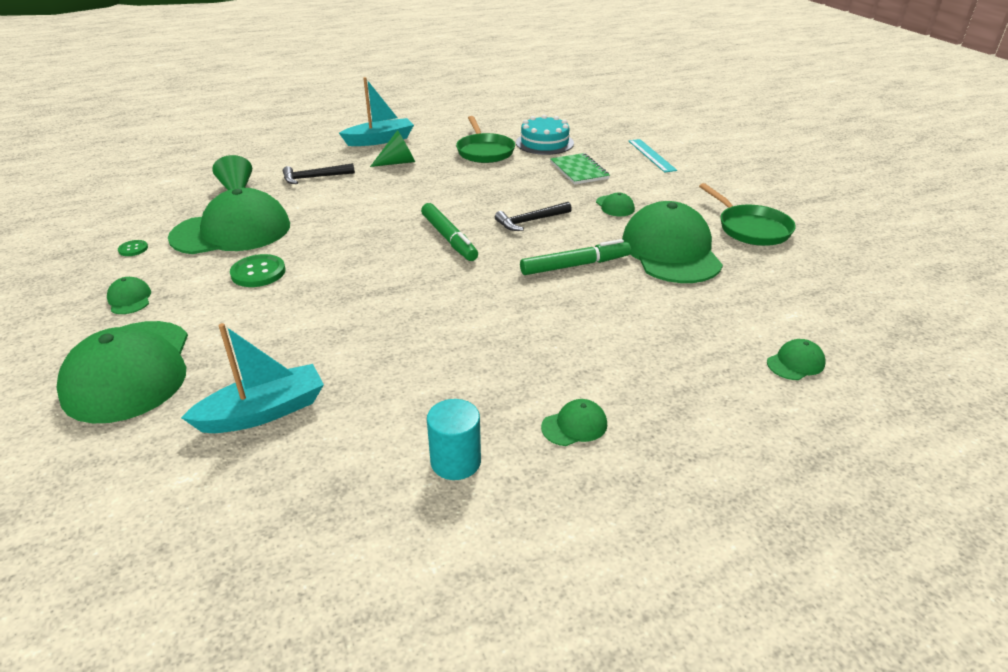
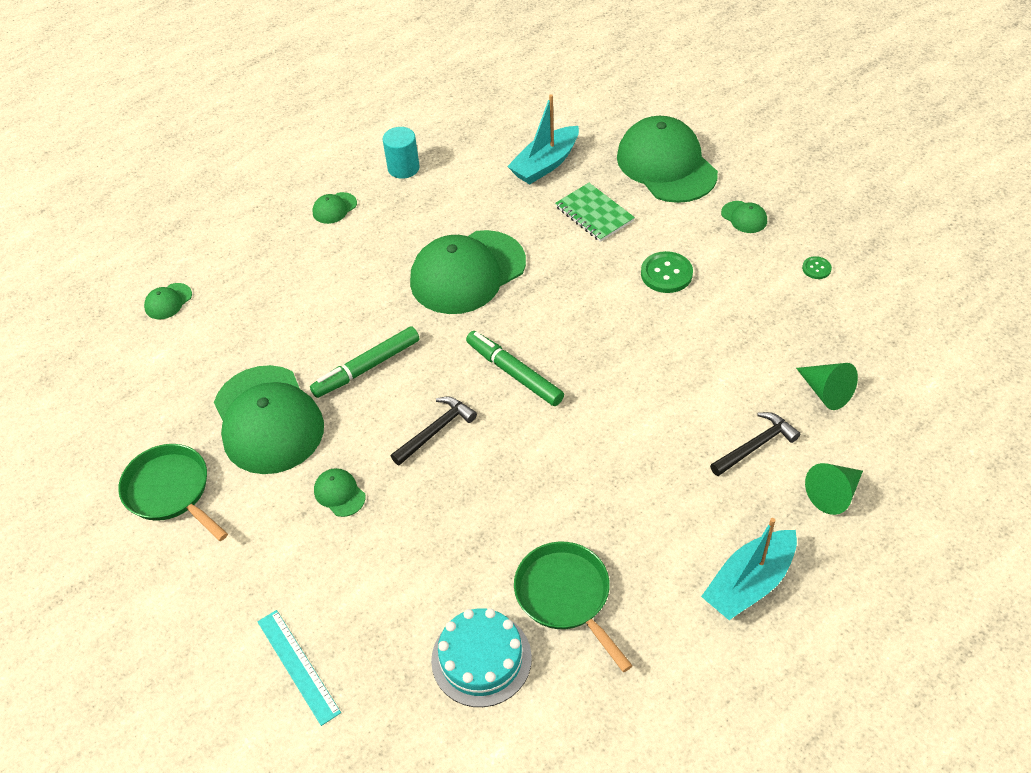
camera: 165 degrees right, 15 degrees up
green cap [168,188,290,254] -> green cap moved to [410,230,526,314]
green cone [370,130,415,167] -> green cone moved to [805,463,863,515]
green notebook [550,153,610,185] -> green notebook moved to [555,183,635,242]

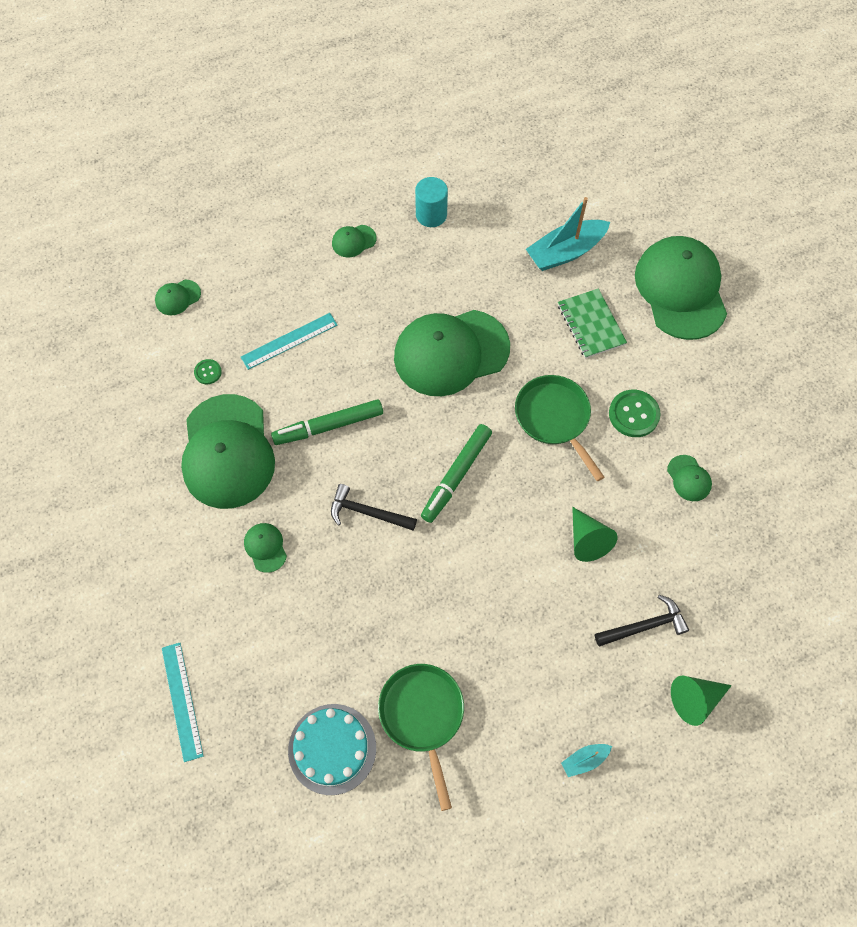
camera: 15 degrees right, 15 degrees up
green pan [118,444,228,541] -> green pan moved to [515,375,604,481]
black hammer [391,397,477,466] -> black hammer turned 135 degrees counterclockwise [331,484,417,531]
green marker [466,331,564,406] -> green marker turned 120 degrees counterclockwise [421,424,492,523]
turquoise boat [701,518,797,620] -> turquoise boat [561,744,612,777], size x0.47
green cap [721,201,767,233] -> green cap moved to [667,455,712,501]
green cone [796,363,858,410] -> green cone moved to [572,507,618,562]
green button [802,256,832,279] -> green button moved to [194,359,222,384]
none -> turquoise ruler [241,313,337,370]

